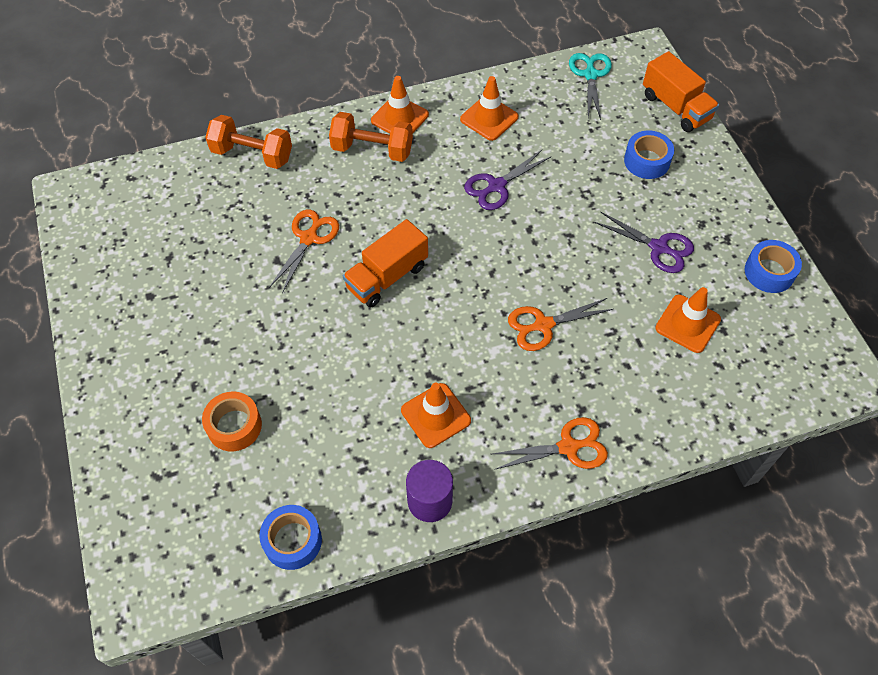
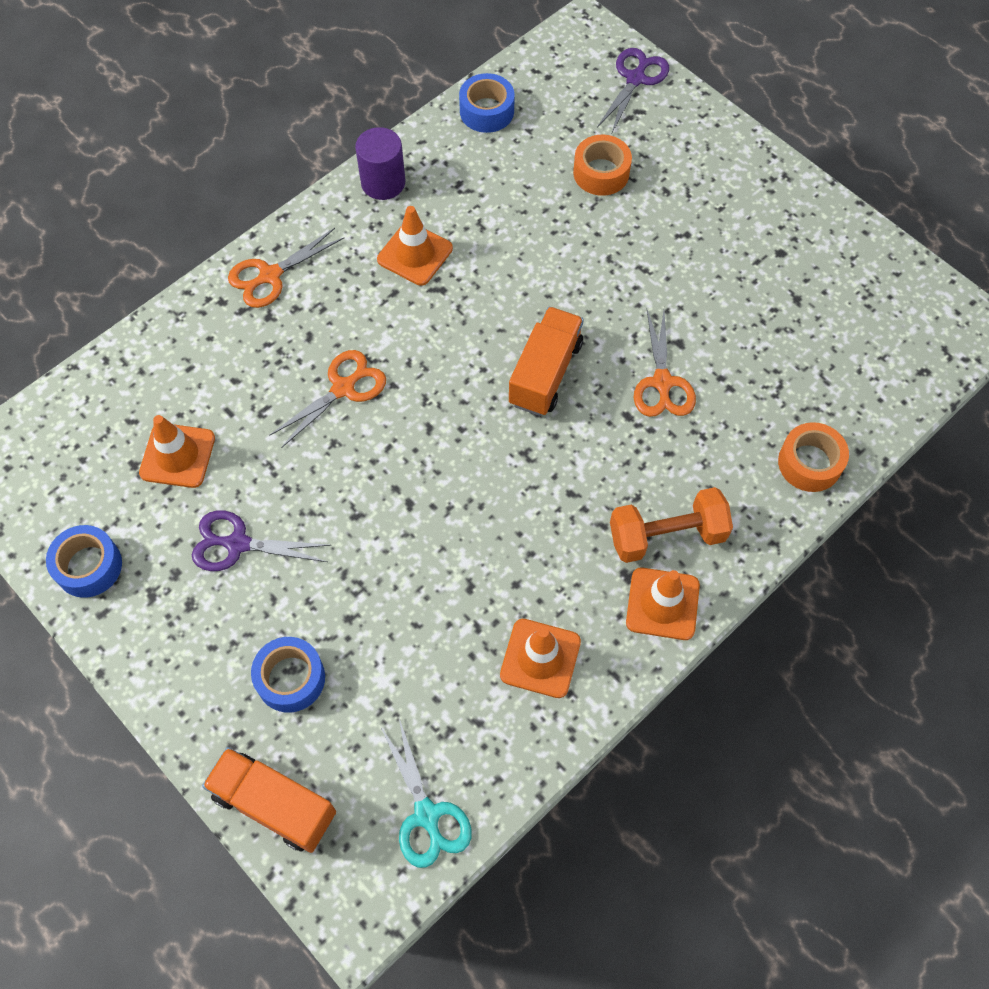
camera: 155 degrees right, 5 degrees up
orange dumbbell [205,115,292,169] -> orange tape [778,422,849,492]
purple scissors [464,150,551,210] -> purple scissors moved to [597,48,669,133]

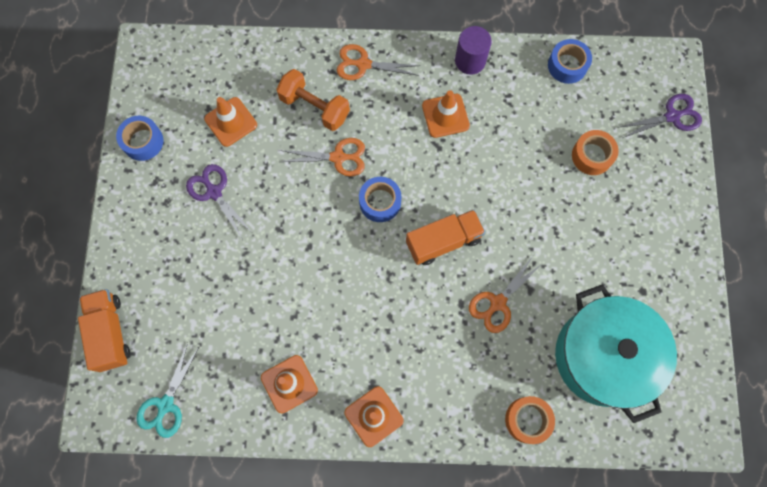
camera: 45 degrees right, 10 degrees up
blue tape [251,637,325,713] -> blue tape moved to [359,177,401,222]
orange dumbbell [610,487,733,563] -> orange dumbbell moved to [276,69,350,131]
none -> turquoise pot [555,284,677,423]

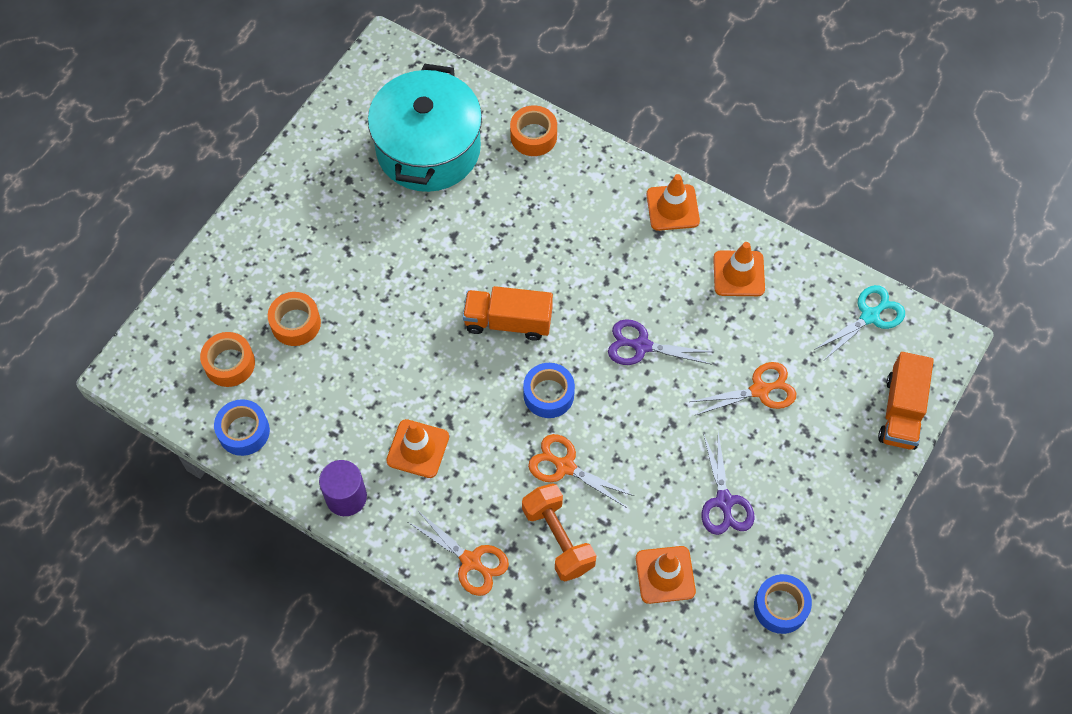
camera: 150 degrees left, 10 degrees down
orange scissors [469,256,543,333] -> orange scissors moved to [690,362,796,416]
purple scissors [620,94,702,138] -> purple scissors moved to [608,319,713,365]
none -> orange tape [200,332,255,387]

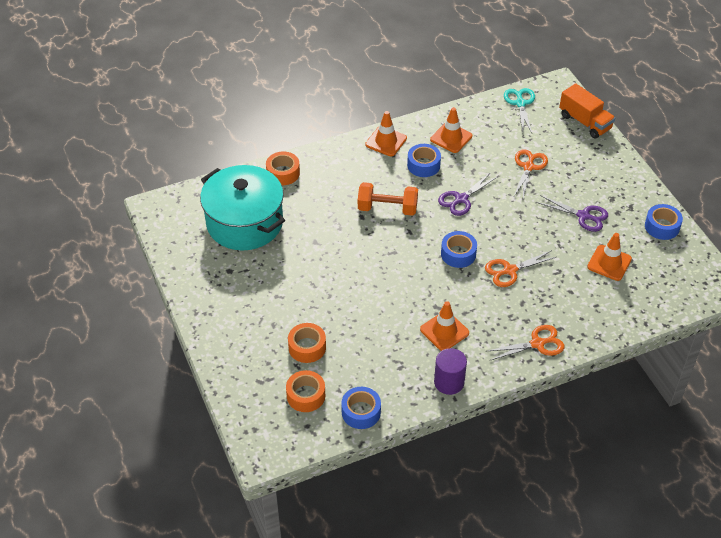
camera: 55 degrees left, 15 degrees down
orange truck [463,286,553,341] -> none
orange dumbbell [522,483,597,581] -> orange dumbbell moved to [358,182,418,216]
none -> blue tape [407,144,441,177]

